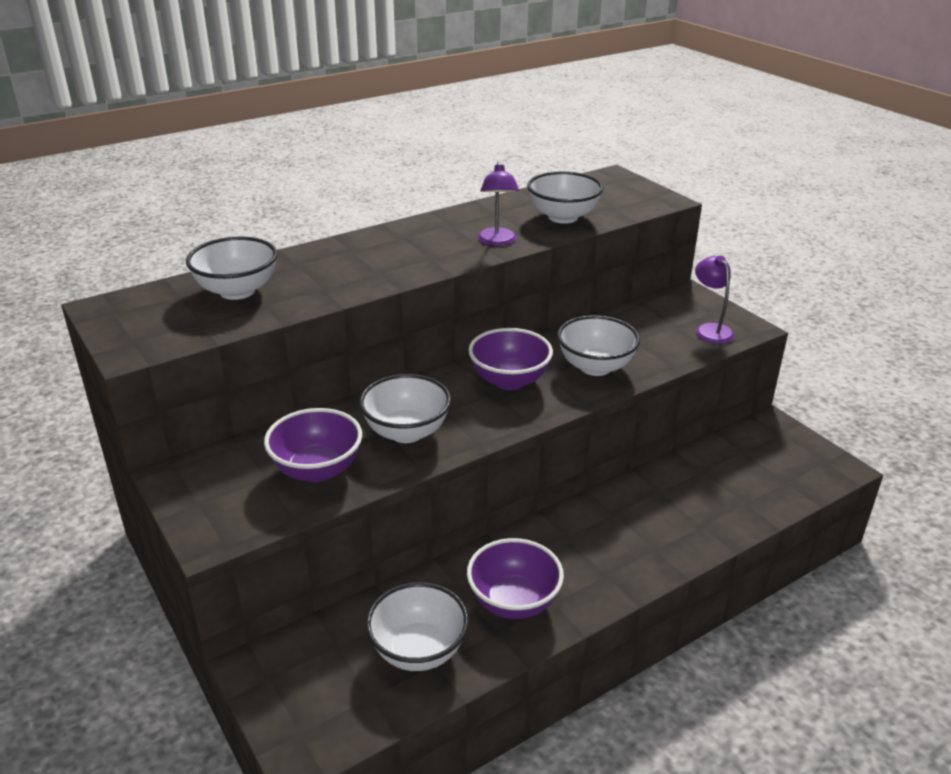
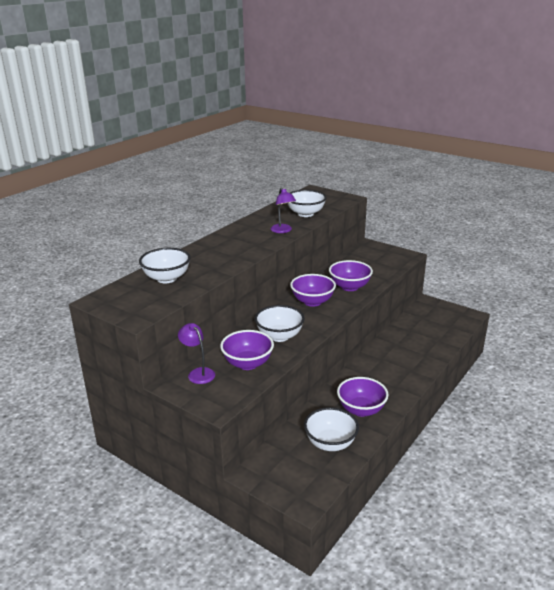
camera: 20 degrees left, 5 degrees down
white bowl [557,315,640,376] -> purple bowl [329,260,373,291]
purple lamp [695,256,735,344] -> purple lamp moved to [178,323,215,384]

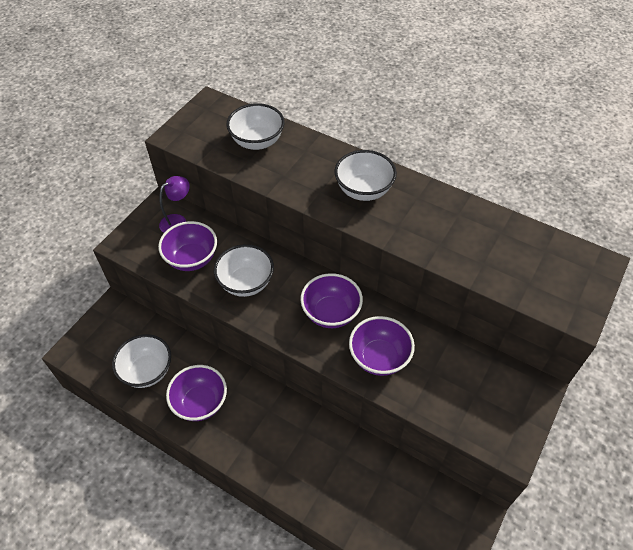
camera: 85 degrees right, 25 degrees up
purple lamp [271,188,296,233] -> none
white bowl [288,190,327,217] -> white bowl moved to [334,150,397,201]

